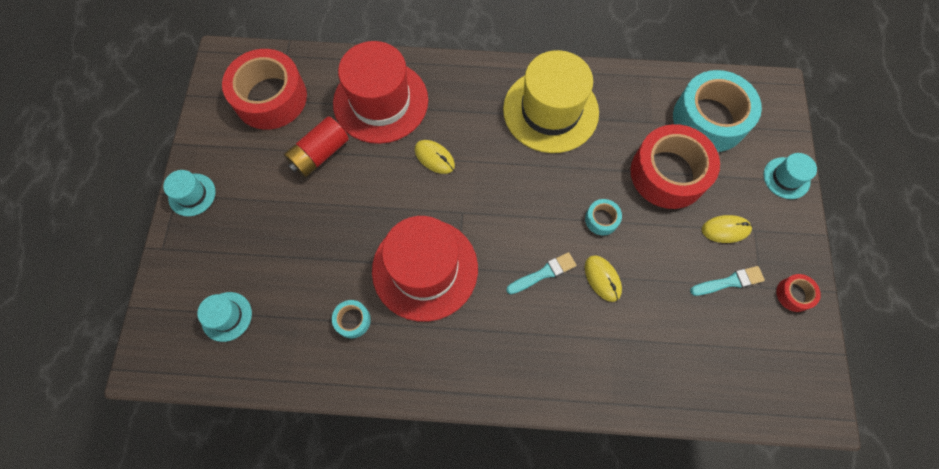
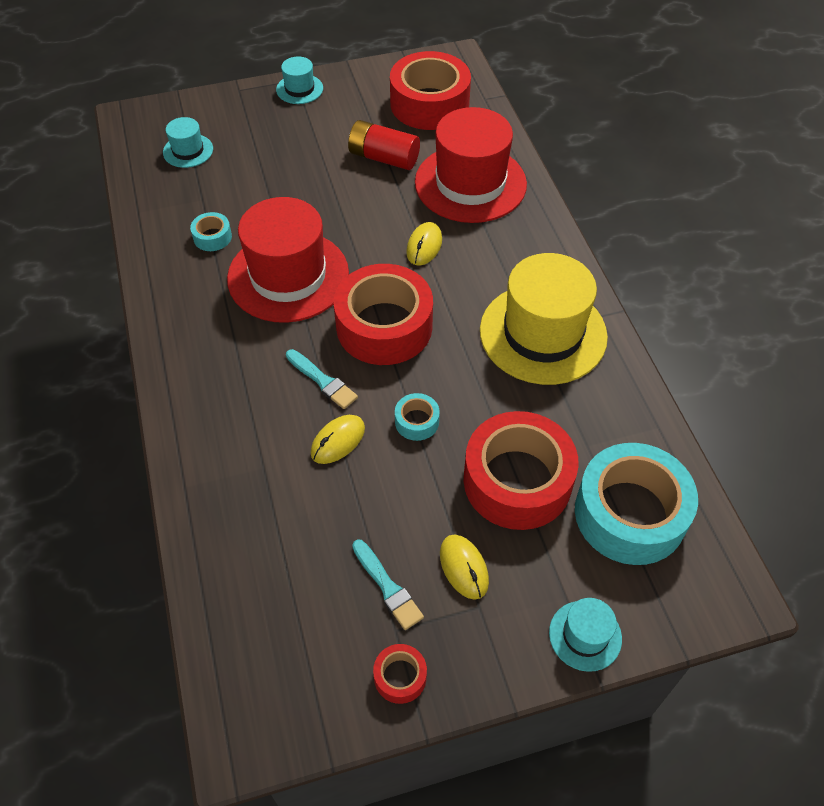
camera: 70 degrees right, 15 degrees down
none -> red tape [334,264,433,365]

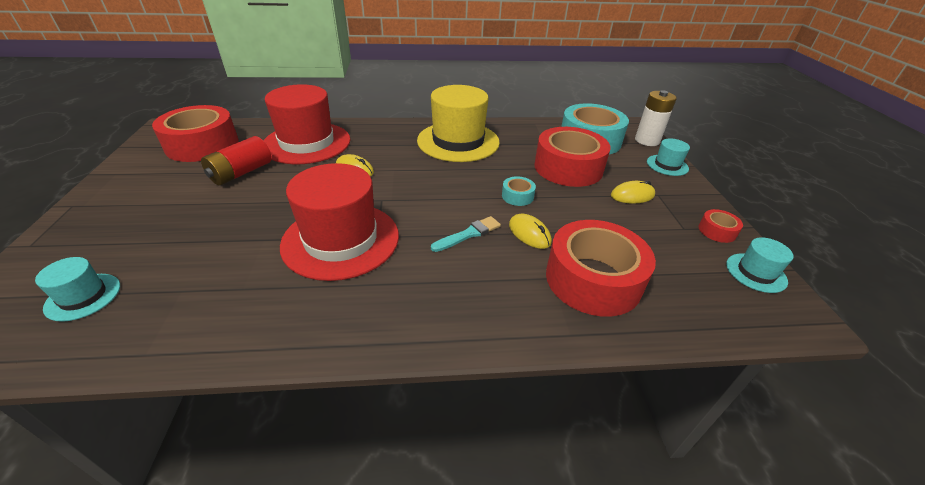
camera: 80 degrees left, 15 degrees down
turquoise tape [190,212,232,251] -> none
turquoise hat [276,57,323,104] -> turquoise hat moved to [726,237,794,293]
red tape [334,264,433,365] -> red tape moved to [546,220,656,317]
turquoise brush [352,539,424,630] -> none
none -> white battery [635,90,677,146]

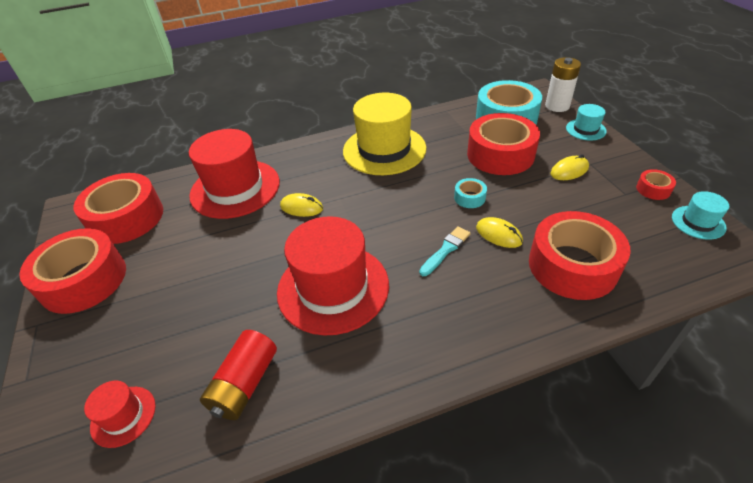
camera: 10 degrees left, 5 degrees up
turquoise hat [35,257,120,322] -> red hat [84,380,156,448]
red battery [201,136,272,186] -> red battery moved to [200,330,277,420]
none -> red tape [19,228,126,314]

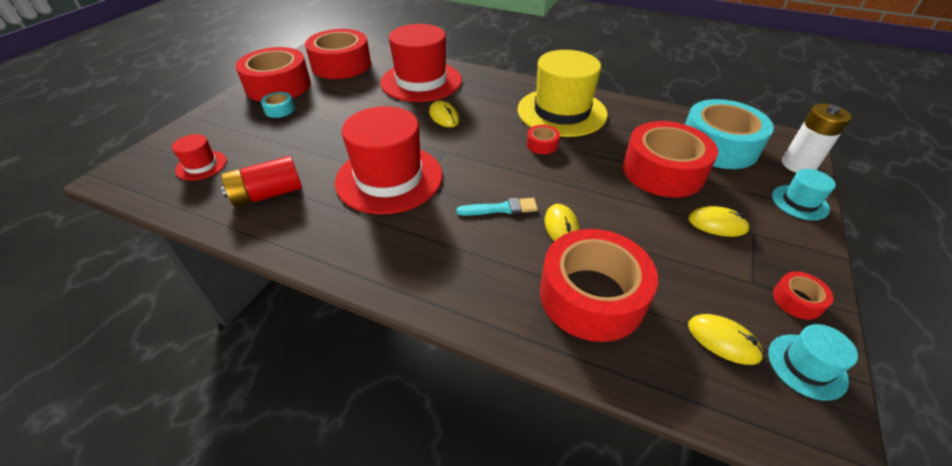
camera: 40 degrees right, 0 degrees up
turquoise tape [454,178,487,208] -> turquoise tape moved to [261,92,295,118]
none -> red tape [527,125,560,154]
none -> yellow mouse [688,314,764,365]

